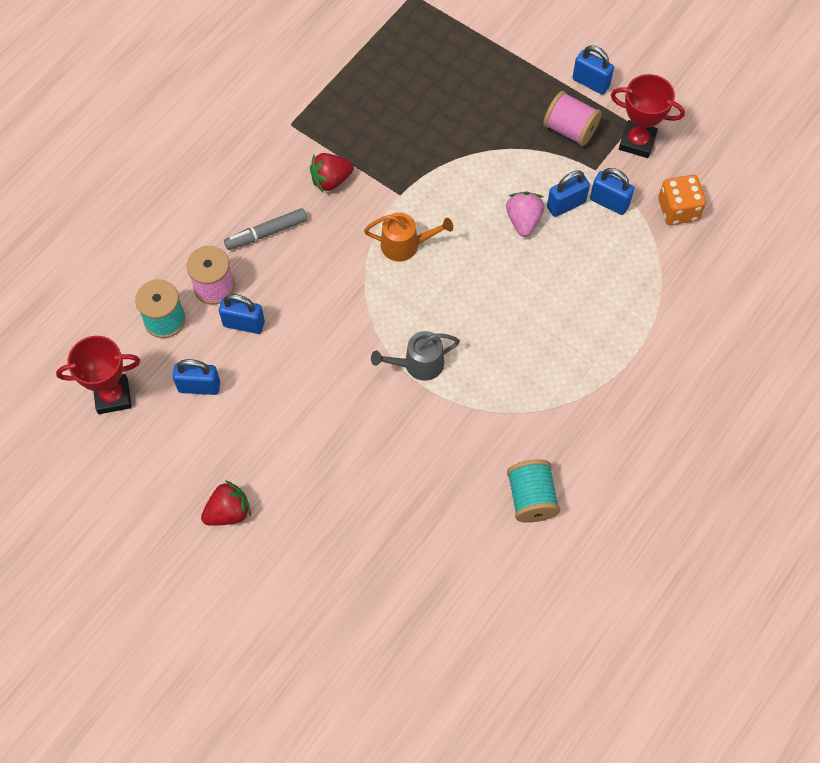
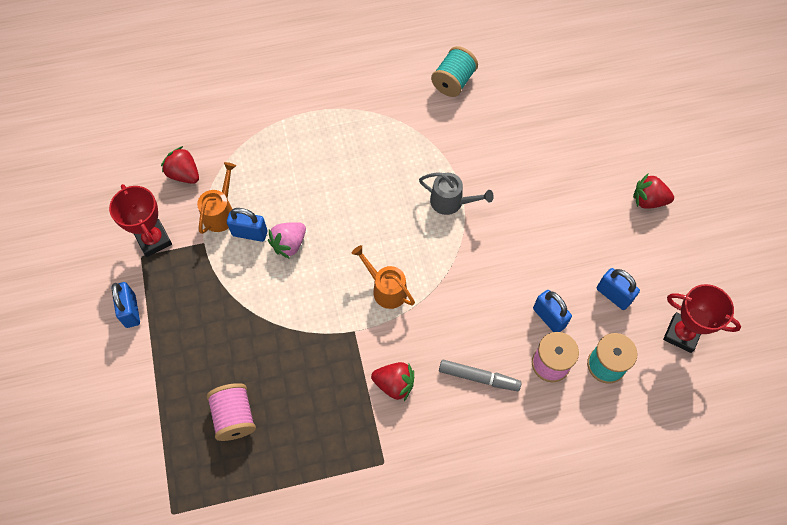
camera: 140 degrees left, 0 degrees up
pink spool [543,91,602,146] -> pink spool moved to [207,383,256,441]
blue padlock [590,168,634,215] -> orange watering can [197,162,236,234]
orange dice [658,175,706,225] -> red strawberry [161,146,199,184]

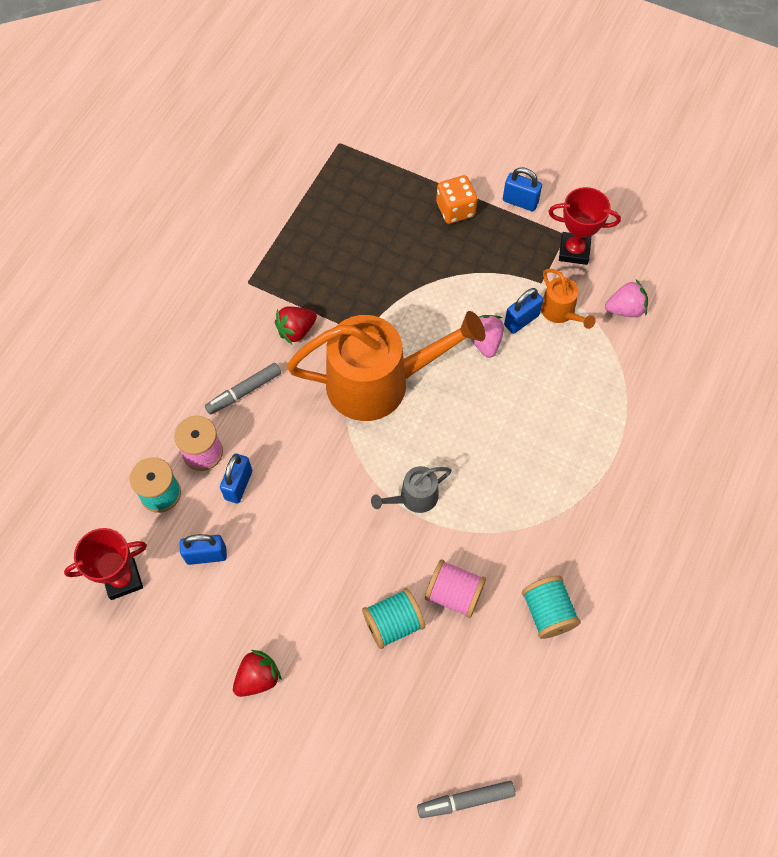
camera: 130 degrees right, 0 degrees up
red strawberry [161,146,199,184] -> pink strawberry [605,280,648,317]
pink spool [207,383,256,441] -> pink spool moved to [425,559,486,618]
orange watering can [351,245,415,309] -> orange watering can [287,311,486,421], size x2.24
blue padlock [533,290,572,332] -> blue padlock turned 75 degrees counterclockwise [220,454,252,504]
none -> turquoise spool [362,588,425,649]
none -> grey marker [417,781,515,818]
none -> orange dice [436,175,477,224]

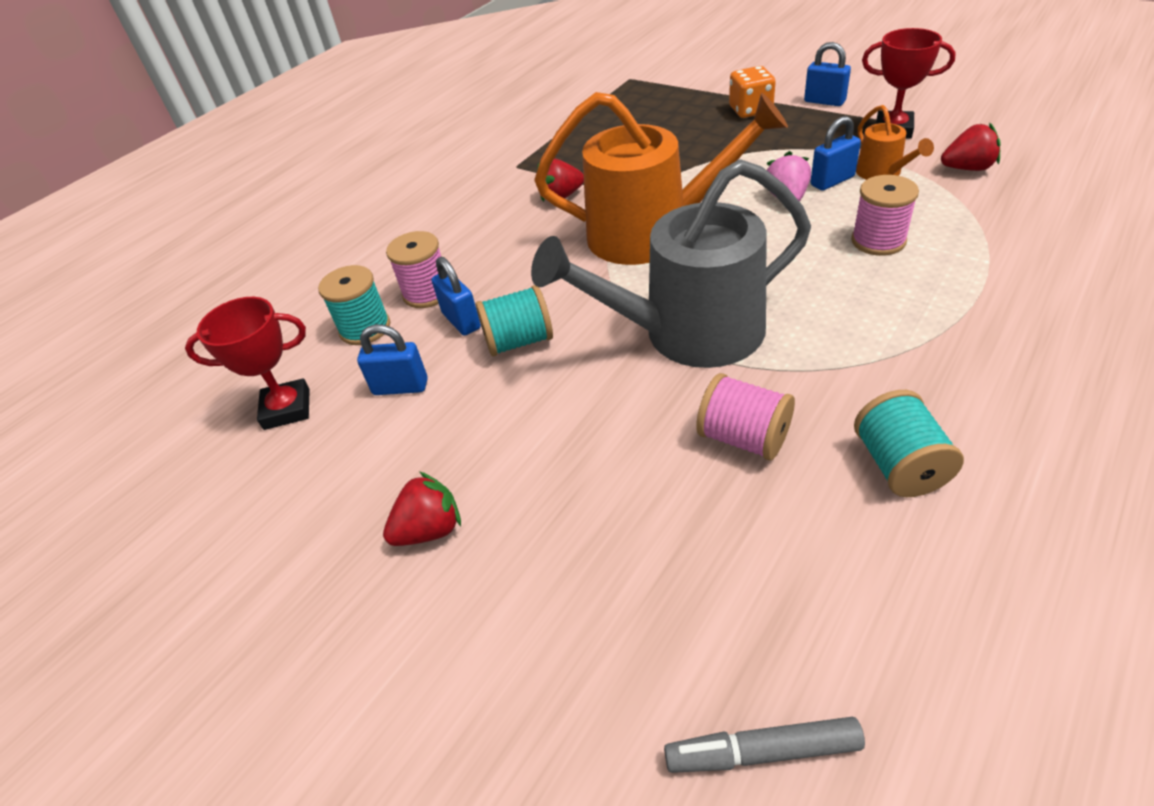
camera: 15 degrees right, 20 degrees down
grey marker [205,363,281,415] -> none
blue padlock [220,454,252,504] -> blue padlock turned 60 degrees counterclockwise [432,257,481,336]
turquoise spool [362,588,425,649] -> turquoise spool moved to [476,285,553,357]
grey watering can [371,466,452,513] -> grey watering can [531,159,811,368], size x2.24
pink strawberry [605,280,648,317] -> red strawberry [941,123,1001,171]
none -> pink spool [851,175,919,256]

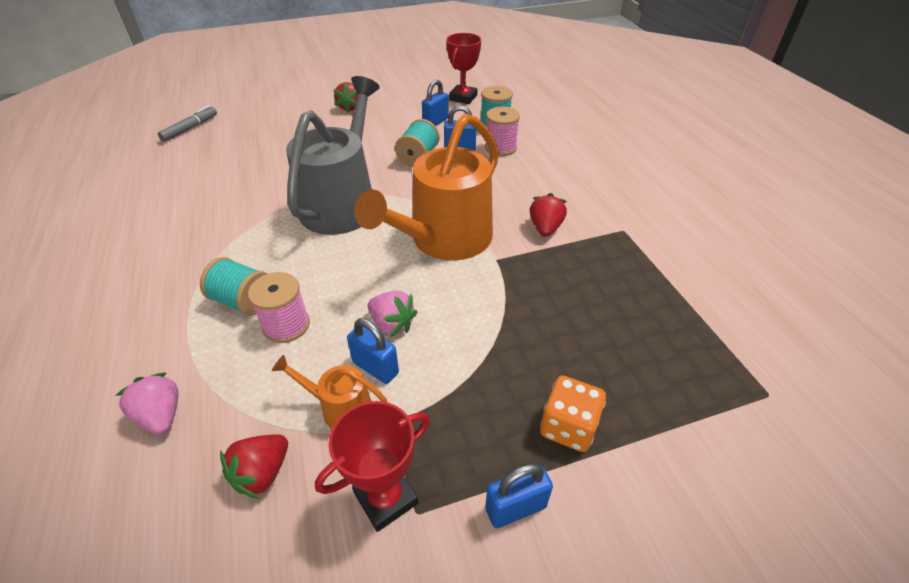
camera: 120 degrees right, 0 degrees up
pink spool [696,373,795,461] -> none
blue padlock [810,116,861,191] -> blue padlock turned 60 degrees counterclockwise [347,318,399,384]
turquoise spool [854,390,964,497] -> turquoise spool moved to [200,257,267,316]
none -> pink strawberry [115,373,178,435]

